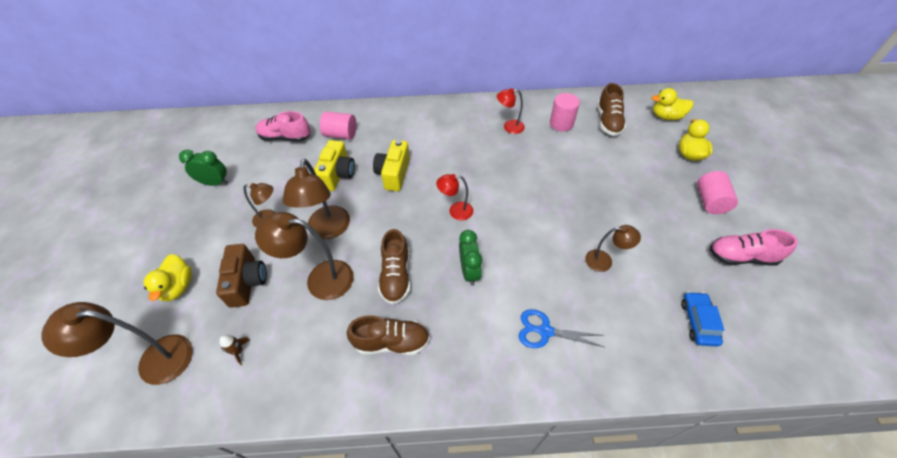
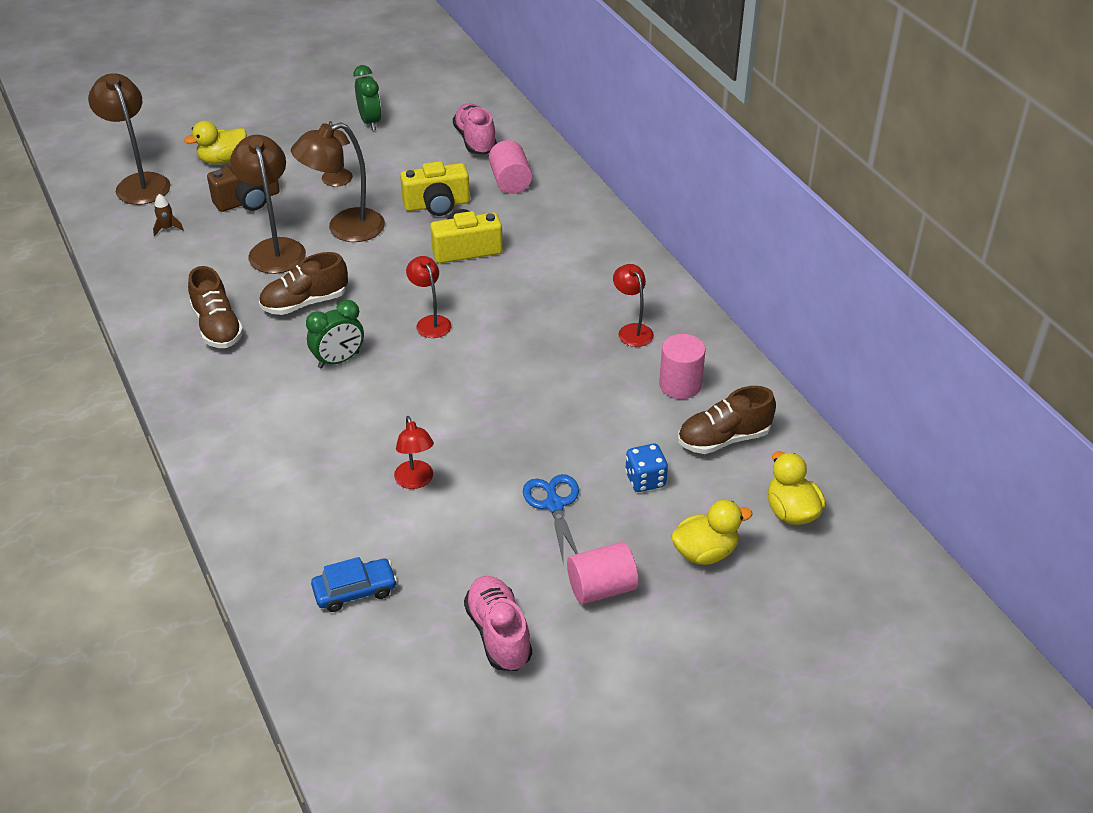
camera: 65 degrees right, 10 degrees down
blue scissors [518,309,605,348] -> blue scissors moved to [523,474,579,565]
brown lamp [585,225,641,272] -> red lamp [394,416,434,489]
none -> blue dice [625,444,668,492]

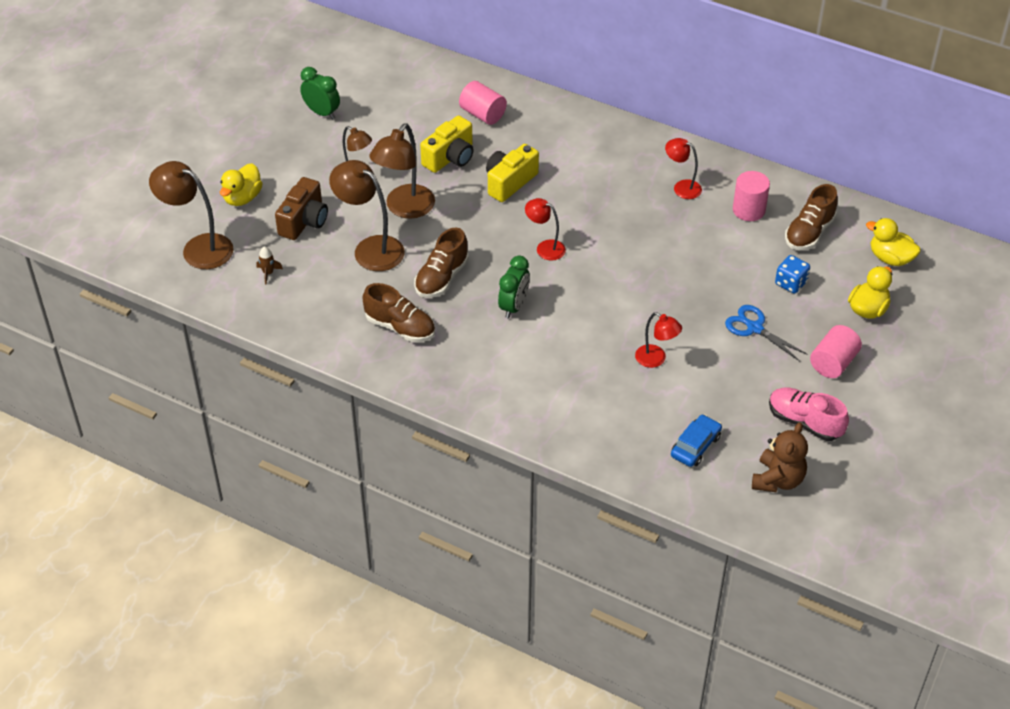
camera: 35 degrees left, 5 degrees up
pink shoe [453,103,497,155] -> none
none -> brown teddy bear [752,422,808,492]

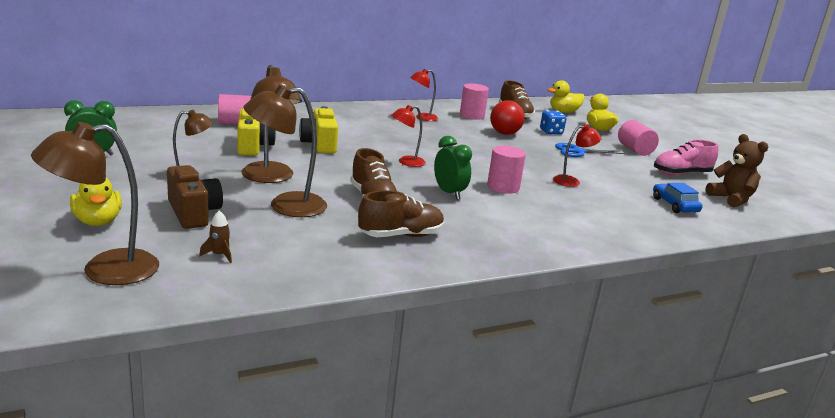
camera: 55 degrees left, 25 degrees down
none -> pink cylinder [487,146,526,194]
none -> red ball [490,100,525,135]

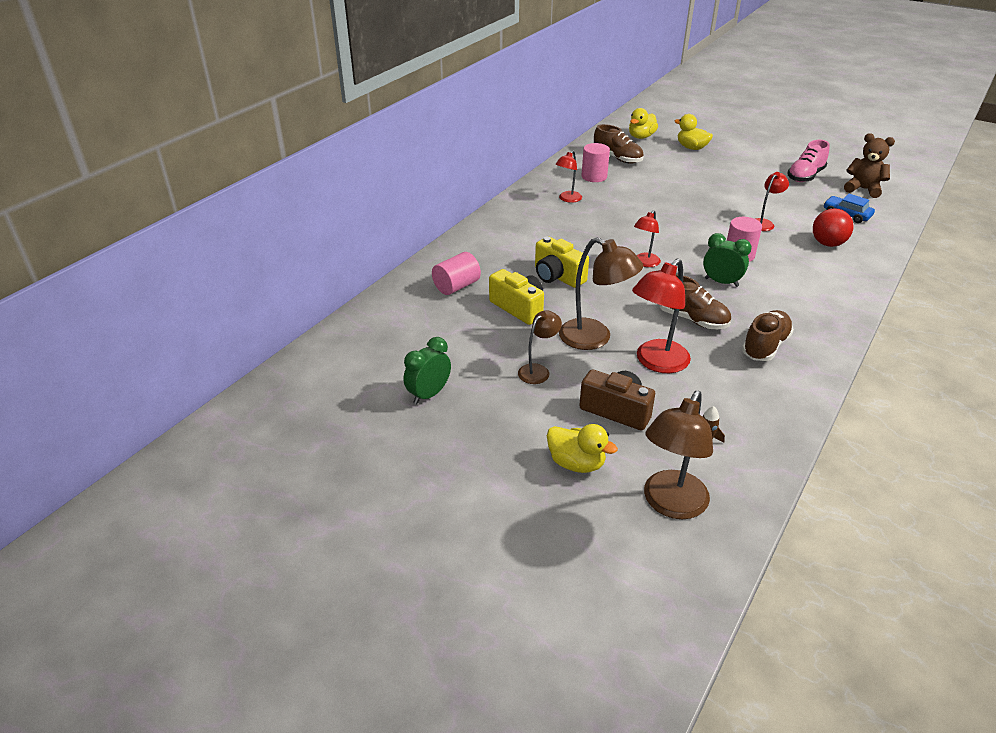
camera: 30 degrees left, 15 degrees up
brown lamp [243,84,327,217] -> red lamp [632,259,691,373]
red ball [490,100,525,135] -> red ball moved to [813,208,854,247]
blue dice [540,110,567,134] -> none
blue scissors [555,143,625,157] -> none
pink cylinder [618,120,659,156] -> none

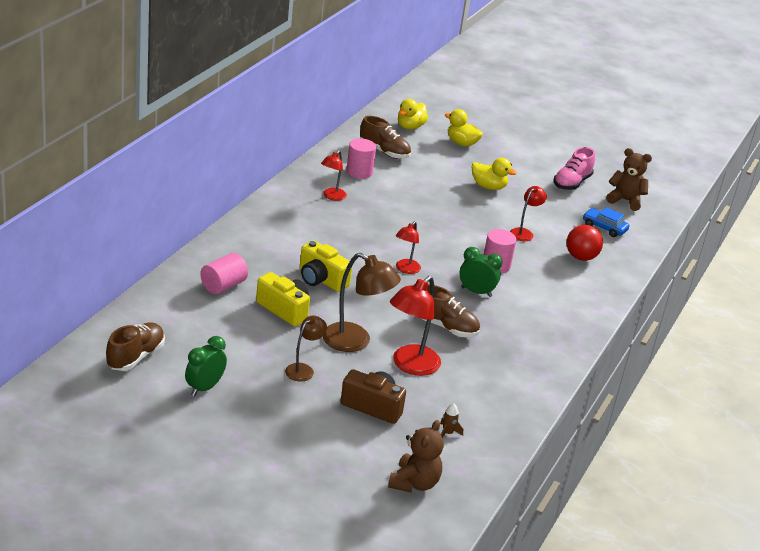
camera: 10 degrees left, 5 degrees down
yellow duck [547,424,618,473] -> yellow duck moved to [472,158,517,190]
brown lamp [644,391,713,519] -> brown teddy bear [388,420,444,492]
brown shoe [742,310,794,361] -> brown shoe moved to [106,323,165,371]

